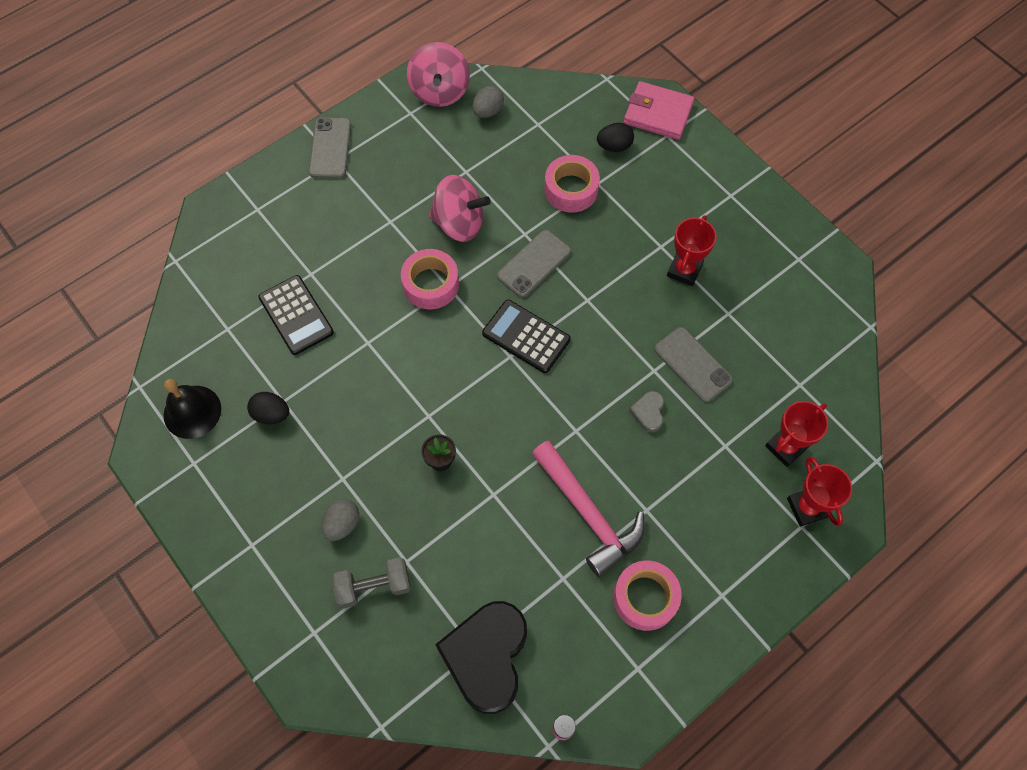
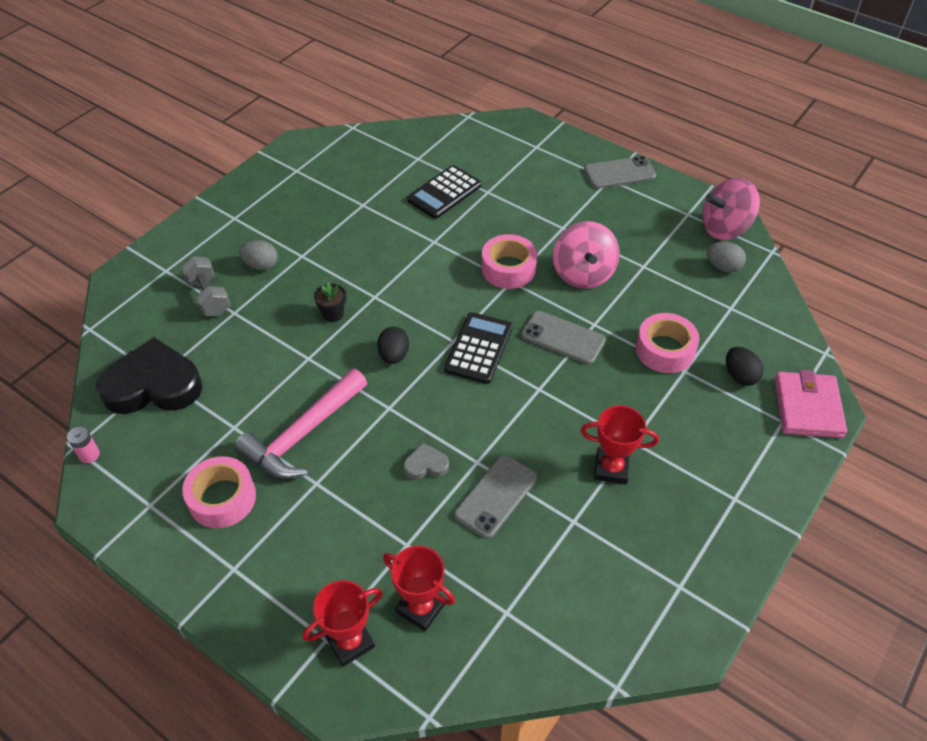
camera: 75 degrees right, 15 degrees down
black bell [164,379,221,439] -> none
black egg [247,392,289,424] -> black egg moved to [377,327,409,364]

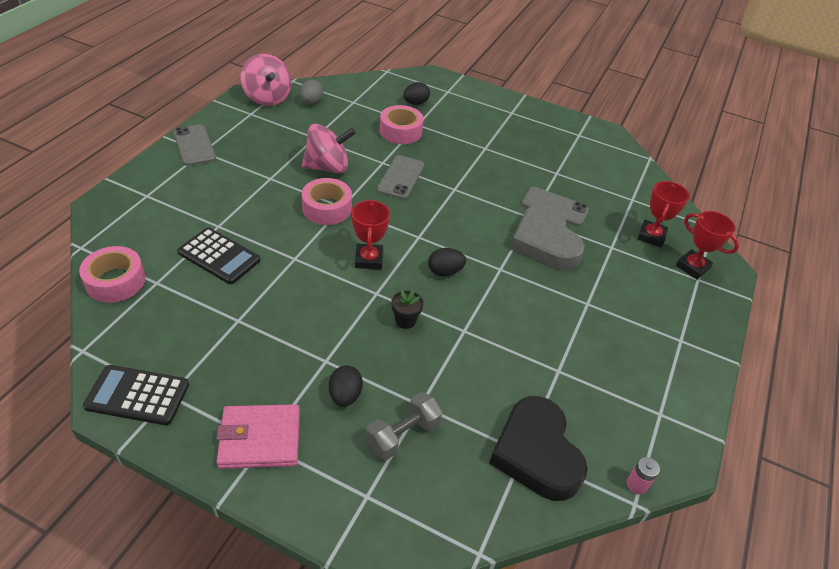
camera: 105 degrees left, 5 degrees down
pink tape [182,456,256,528] -> pink tape moved to [79,246,146,303]
pink hammer [234,369,367,479] -> none
grey egg [239,240,278,270] -> black egg [329,365,363,407]
grey heart [404,443,449,480] -> grey heart [510,204,585,270], size x2.32
black calculator [444,312,513,384] -> black calculator moved to [83,365,189,425]
red trophy [580,405,659,484] -> red trophy moved to [351,199,390,269]
pink wallet [774,370,847,438] -> pink wallet moved to [216,404,300,469]

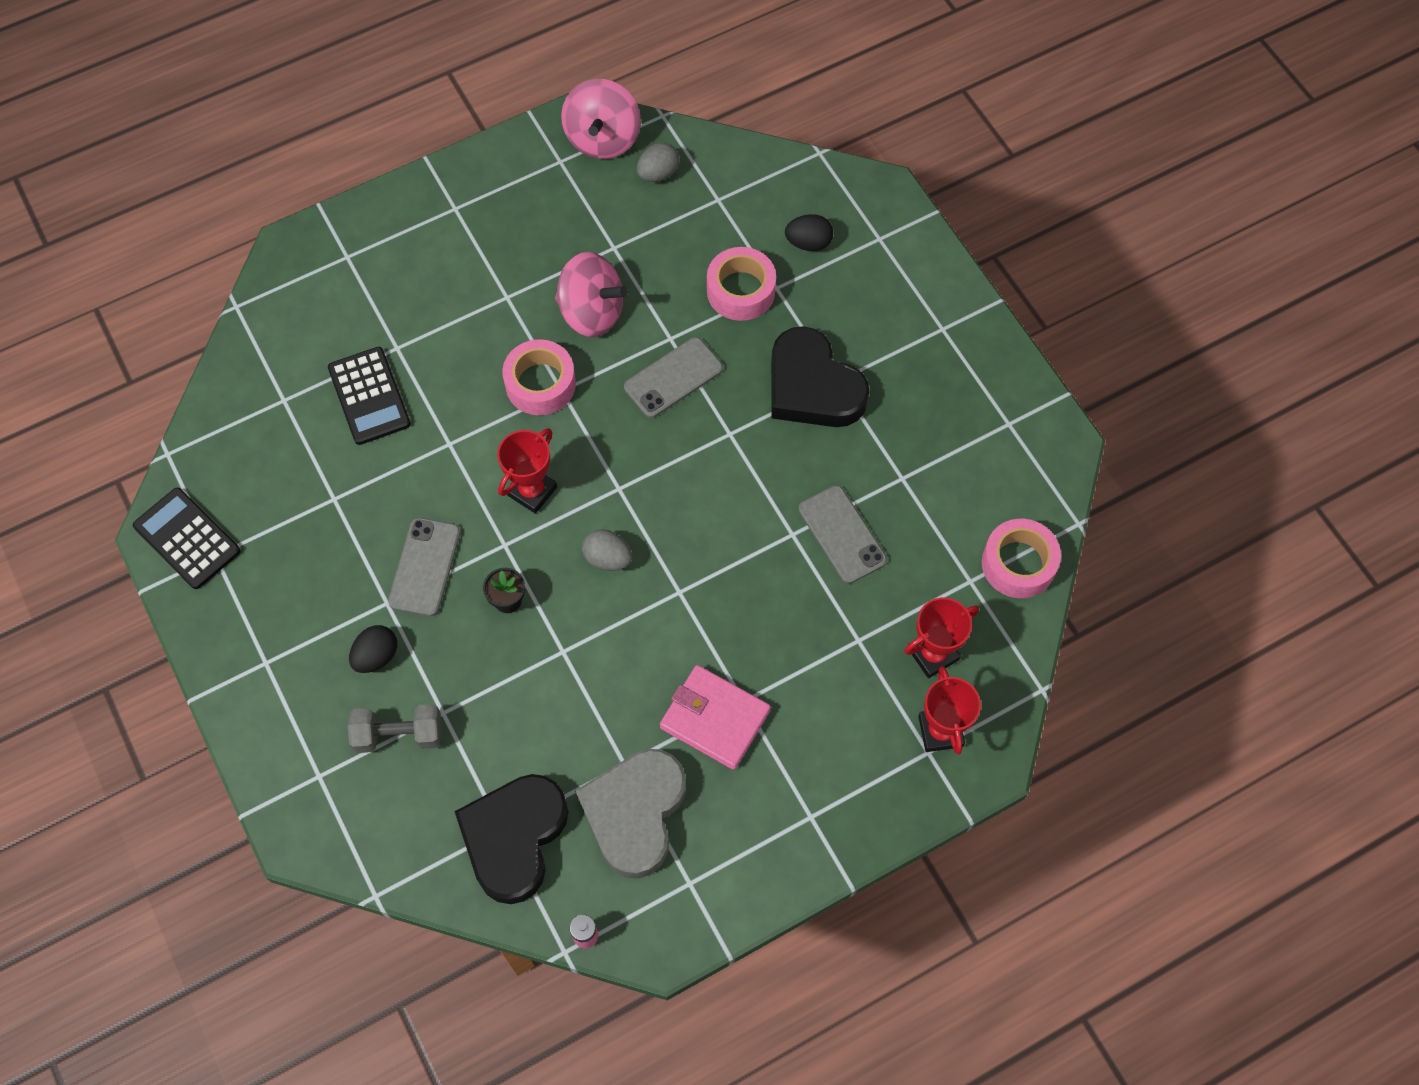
camera: 40 degrees right, 20 degrees up
pink tape [79,246,146,303] -> pink tape moved to [982,519,1061,598]
grey phone [173,124,216,166] -> grey phone moved to [388,518,460,616]
pink wallet [216,404,300,469] -> pink wallet moved to [660,665,771,770]
black egg [428,248,466,276] -> grey egg [582,529,632,571]
grey heart [510,204,585,270] -> grey heart moved to [575,749,686,879]
none -> black heart [771,326,869,427]

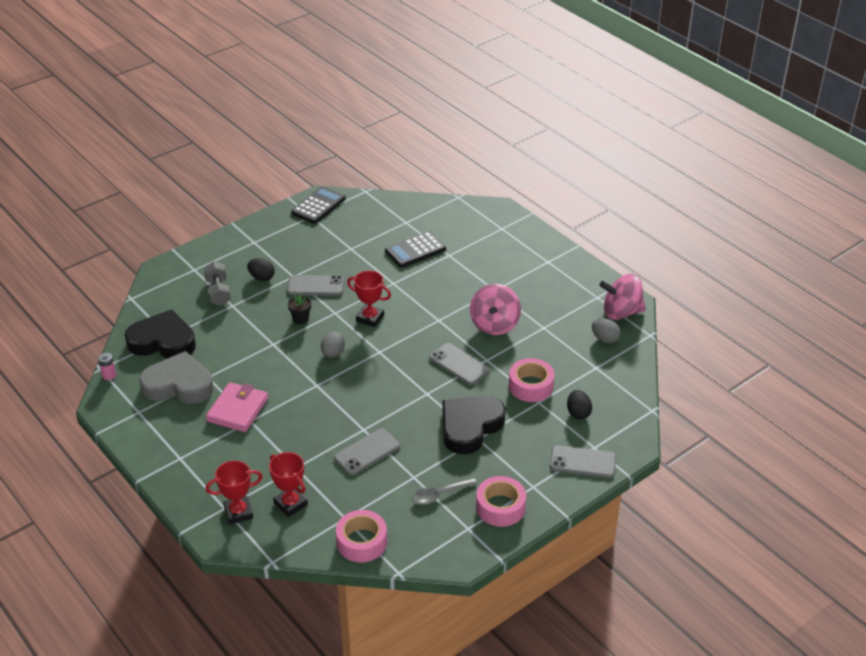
camera: 80 degrees right, 25 degrees down
pink tape [502,339,576,415] -> pink tape moved to [476,476,526,527]
none -> grey spoon [412,478,477,504]
none -> grey phone [550,445,616,478]

